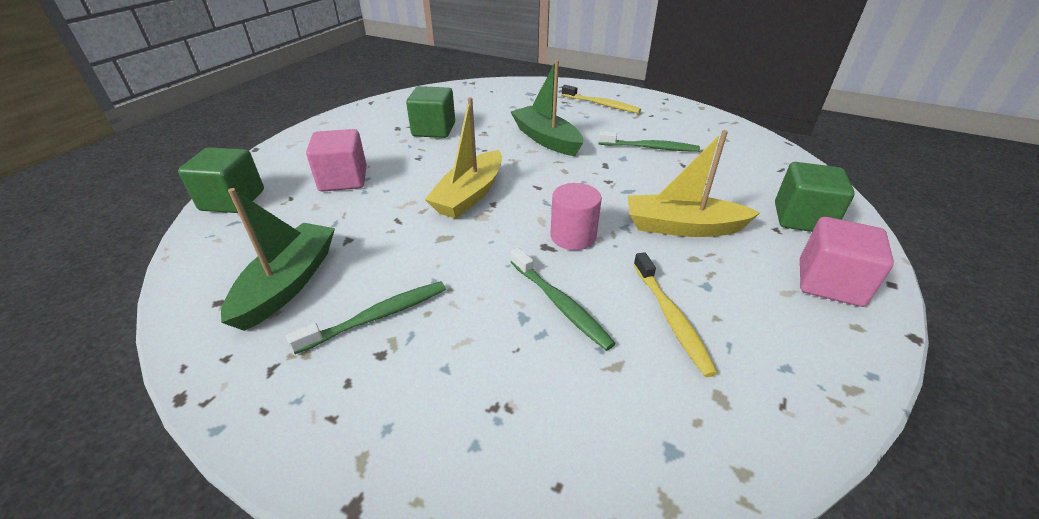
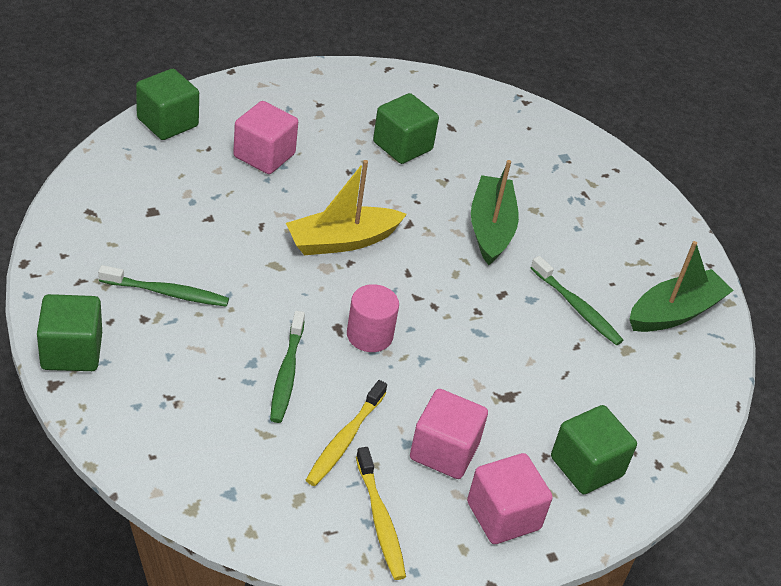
camera: 35 degrees right, 5 degrees up
green boat [221,188,335,331] -> green boat moved to [630,241,734,332]
yellow toothbrush [562,85,641,113] -> yellow toothbrush moved to [356,447,406,580]
yellow boat [628,130,760,237] -> none
none -> green cube [37,294,102,371]
none -> pink cube [410,389,488,479]

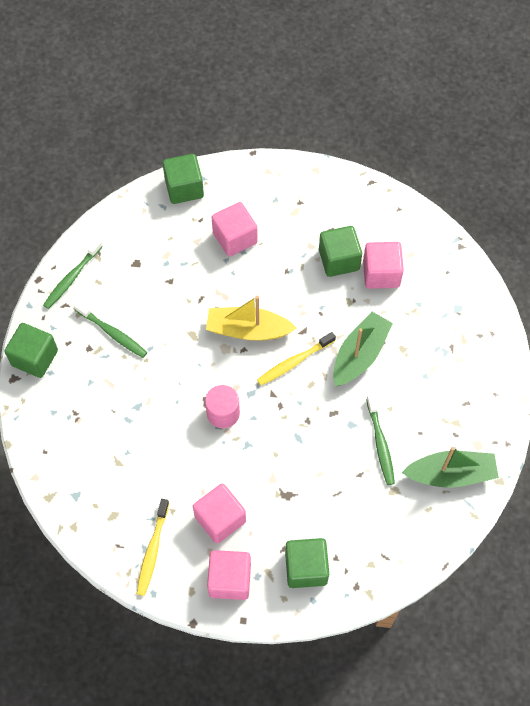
camera: 35 degrees right, 20 degrees up
green toothbrush [270,311,305,423] -> green toothbrush moved to [43,239,103,309]
yellow toothbrush [306,380,387,486] -> yellow toothbrush moved to [257,332,336,385]
none -> pink cube [363,242,404,289]

